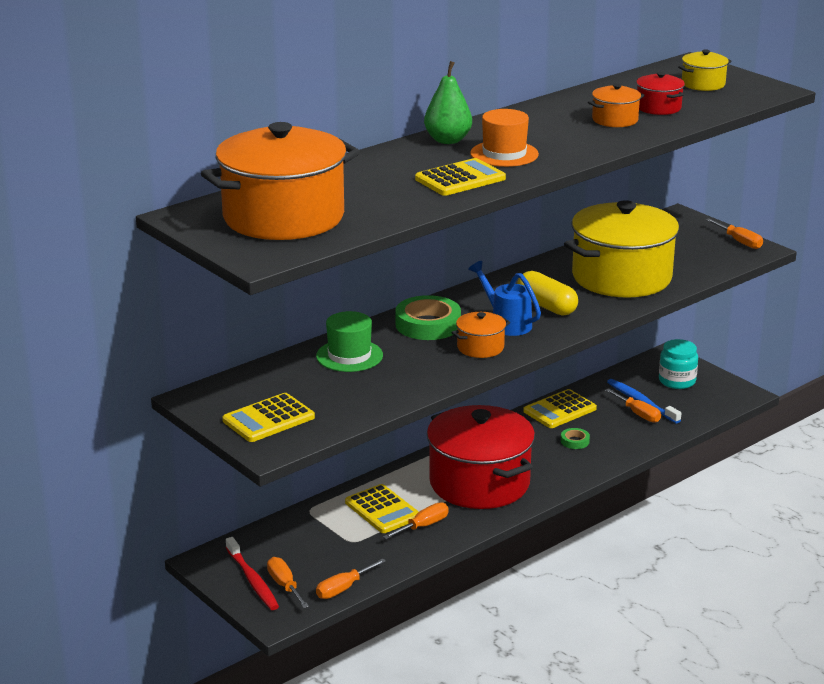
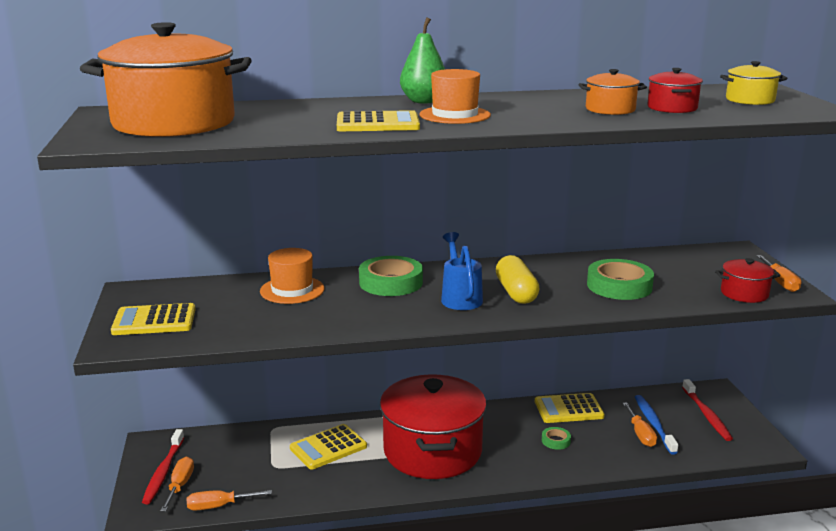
camera: 30 degrees right, 5 degrees down
green hat [316,311,383,372] -> orange hat [260,248,325,304]
yellow calculator [345,484,419,533] -> yellow calculator turned 60 degrees clockwise [290,424,367,470]
orange screwdriver [383,502,449,539] -> none
orange pot [451,312,510,358] -> none
yellow pot [564,200,684,298] -> green tape [587,259,654,300]
turquoise jar [659,339,698,389] -> red toothbrush [682,379,733,441]
none -> red pot [715,258,781,303]

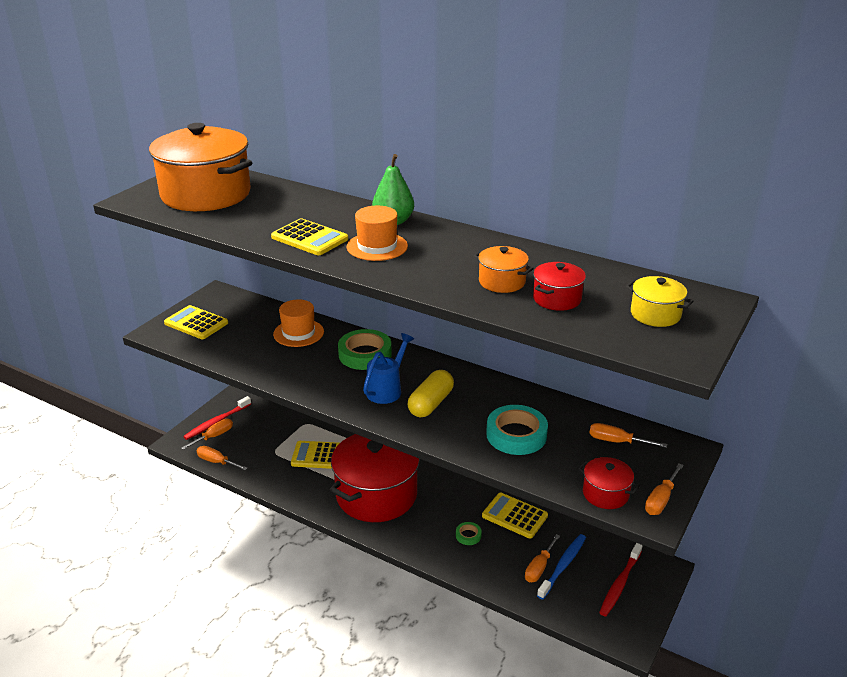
camera: 40 degrees right, 10 degrees up
green tape [587,259,654,300] -> turquoise tape [486,405,548,455]
none -> orange screwdriver [589,423,667,448]

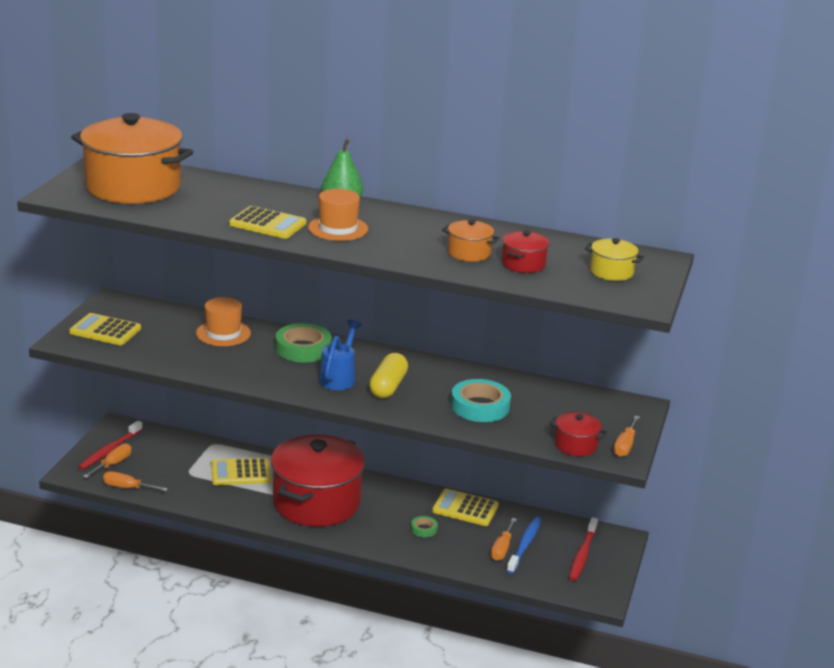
camera: 15 degrees left, 5 degrees down
orange screwdriver [589,423,667,448] -> none

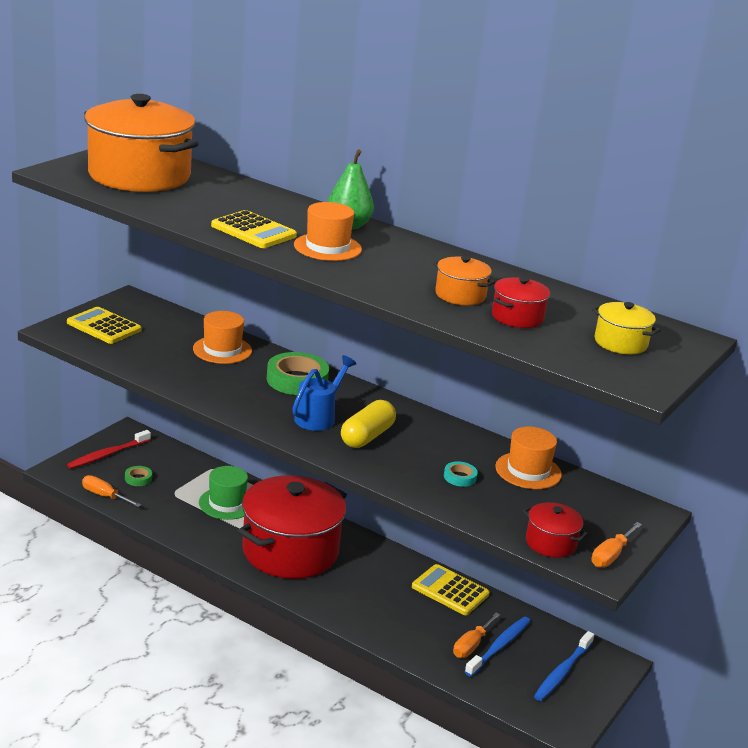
camera: 15 degrees right, 0 degrees up
orange screwdriver [83,443,132,478] -> none
yellow calculator [211,458,271,485] -> green hat [199,466,248,520]
green tape [411,516,438,537] -> green tape moved to [125,466,152,486]
turquoise tape [451,379,511,422] -> turquoise tape [444,462,478,487], size x0.48
red toothbrush [569,517,598,581] -> blue toothbrush [534,631,594,701]
none -> orange hat [495,427,562,489]

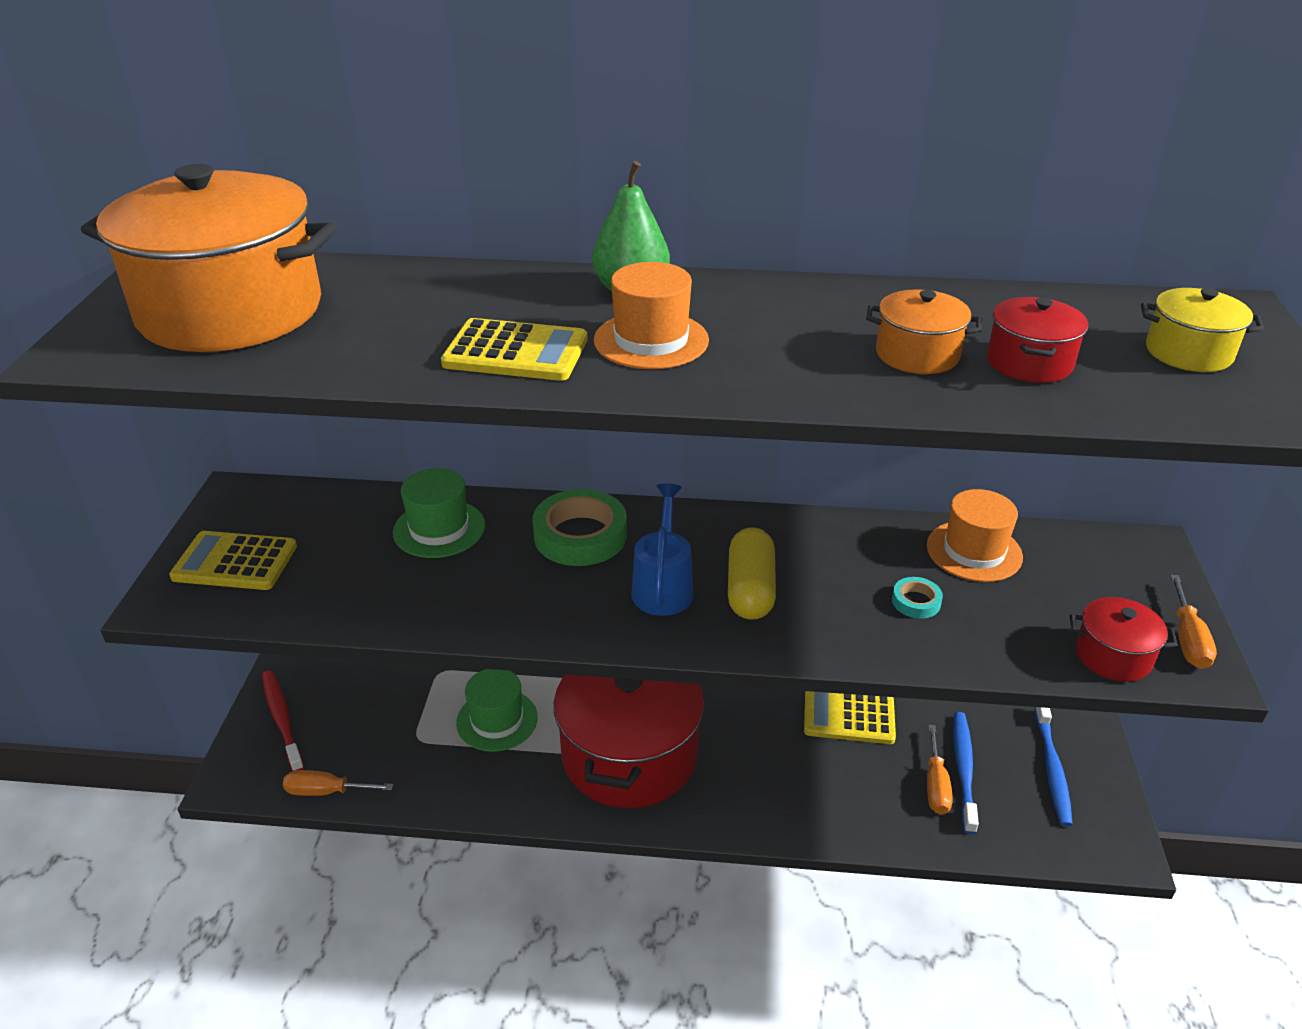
camera: 25 degrees left, 10 degrees up
red toothbrush [67,430,151,469] -> red toothbrush turned 135 degrees clockwise [262,670,304,771]
green tape [125,466,152,486] -> none
orange hat [193,311,252,364] -> green hat [393,468,485,558]

